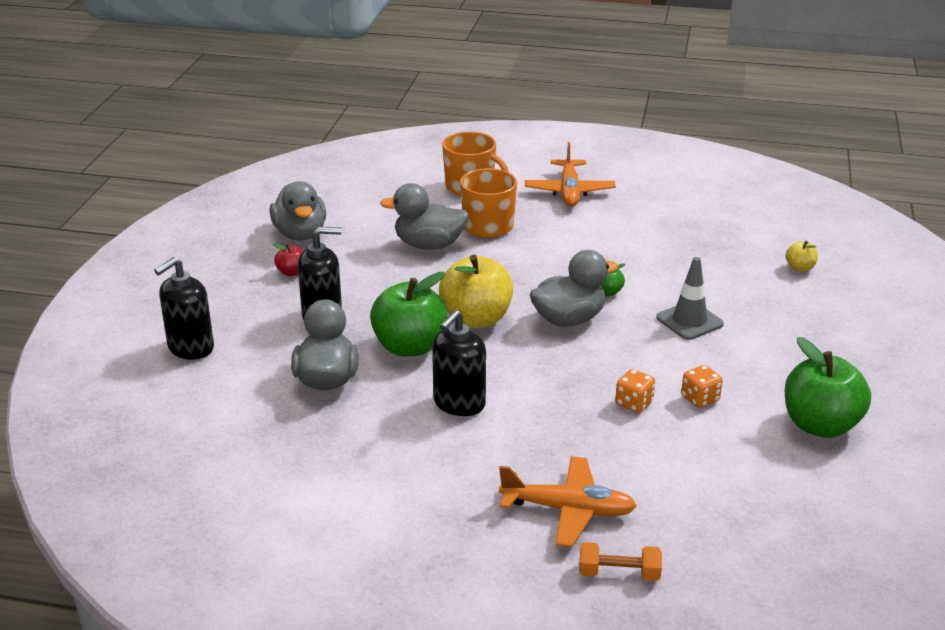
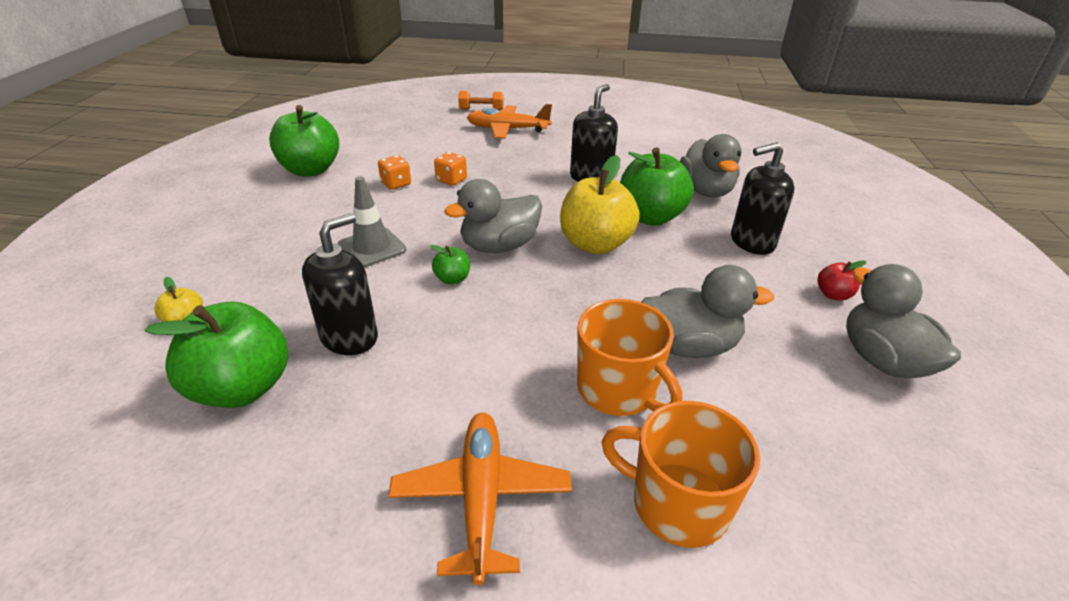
camera: 175 degrees right, 5 degrees up
black soap dispenser [154,257,214,360] -> black soap dispenser moved to [302,213,378,355]
none -> green apple [145,302,288,408]

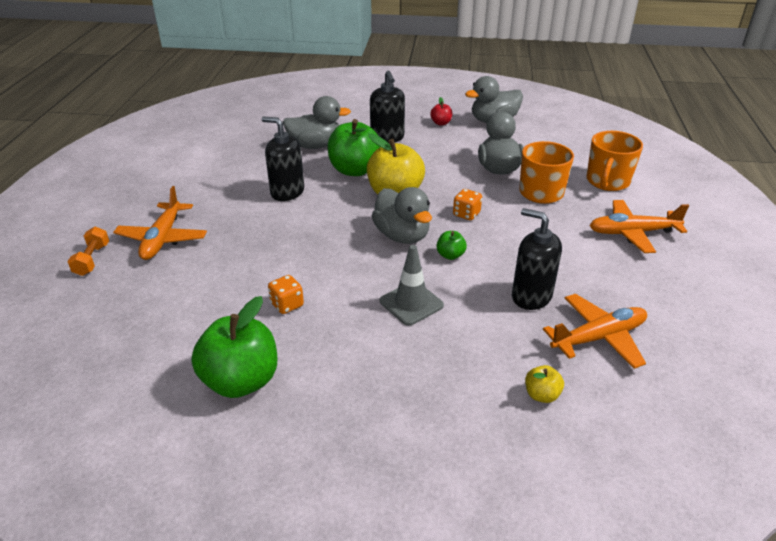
camera: 90 degrees left, 0 degrees up
green apple [145,302,288,408] -> orange plane [543,294,647,369]
orange dice [434,152,467,186] -> orange dice moved to [453,189,482,220]

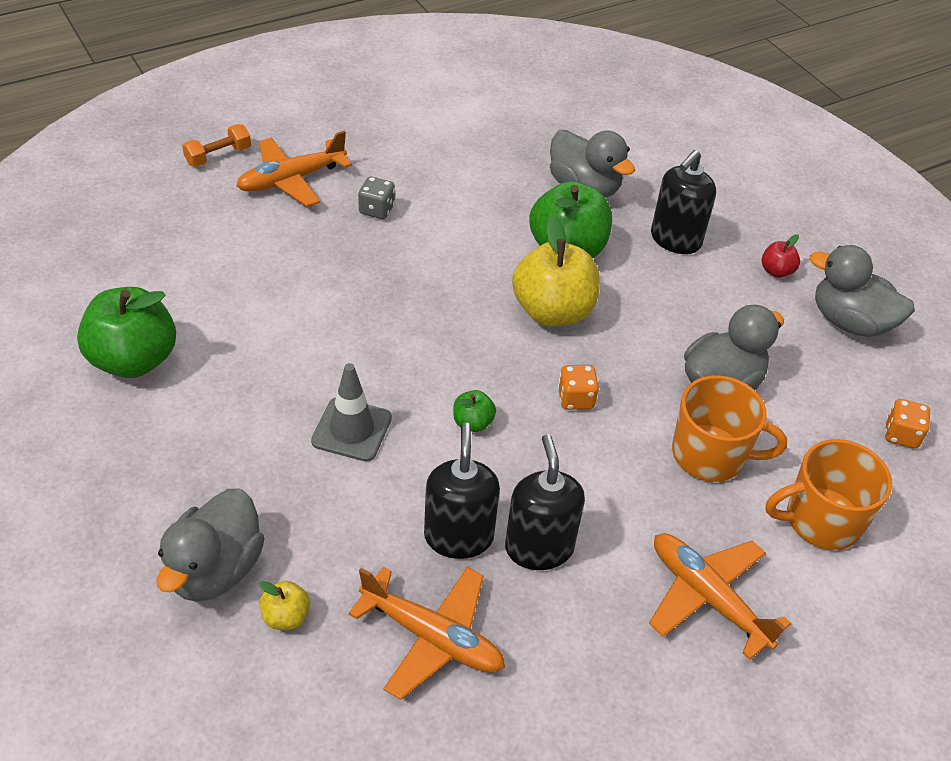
camera: 50 degrees right, 10 degrees up
black soap dispenser [262,117,304,201] -> black soap dispenser moved to [505,434,585,570]
orange dice [268,275,304,314] -> orange dice moved to [885,399,930,448]
grey duck [372,187,432,244] -> grey duck moved to [156,489,265,602]
none -> grey dice [358,177,395,219]

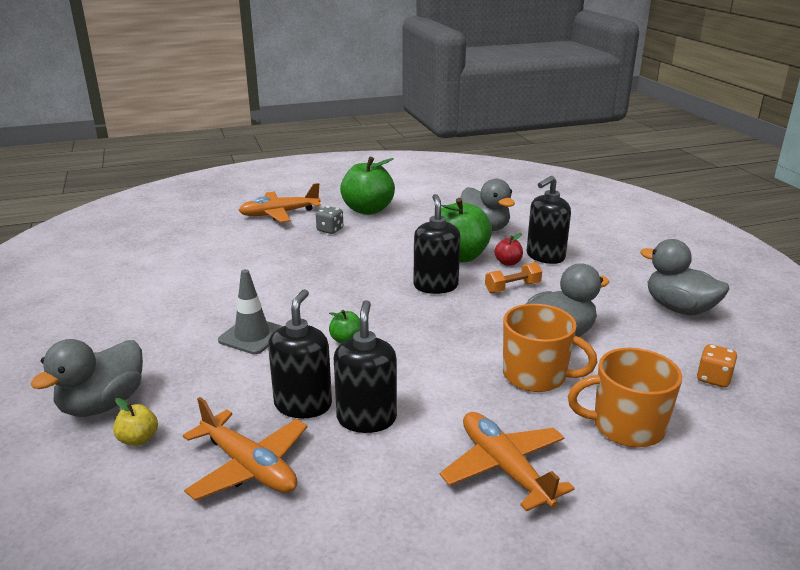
camera: 15 degrees right, 20 degrees down
green apple [77,287,176,378] -> green apple moved to [340,157,395,215]
orange dumbbell [182,124,251,167] -> orange dumbbell moved to [485,262,542,293]
yellow apple [512,214,600,326] -> black soap dispenser [413,194,461,294]
orange dice [558,365,599,410] -> none
red apple [762,234,800,278] -> red apple moved to [494,233,523,266]

